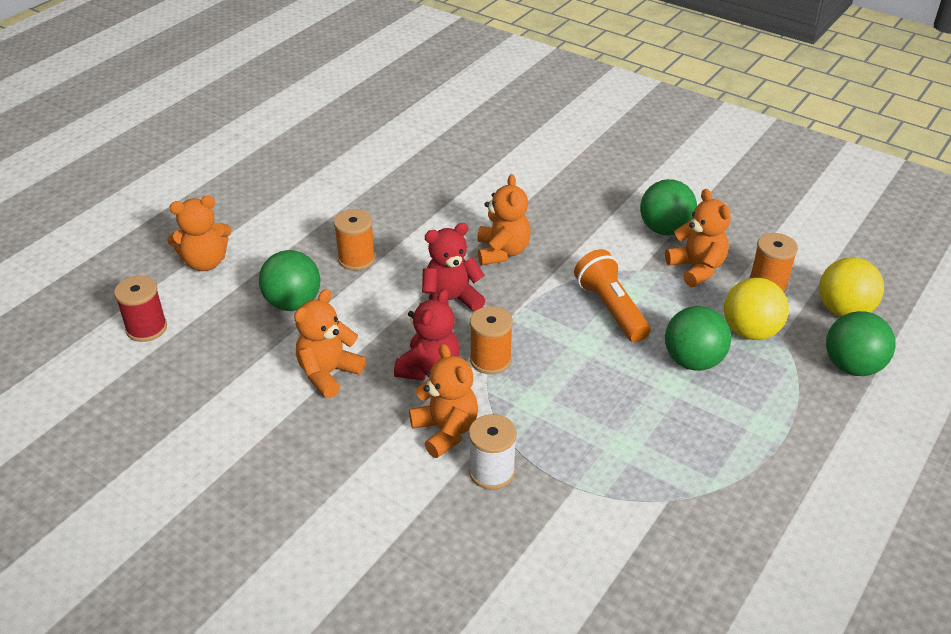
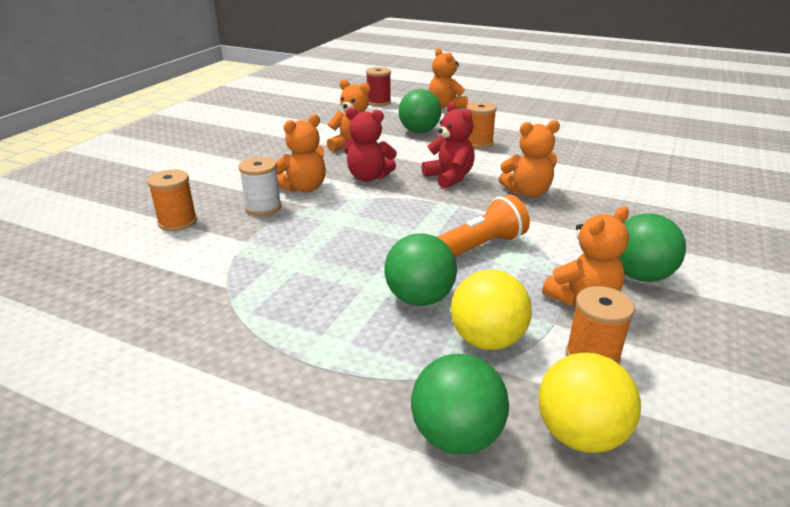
camera: 80 degrees right, 10 degrees down
orange spool [470,306,513,374] -> orange spool moved to [147,169,197,231]

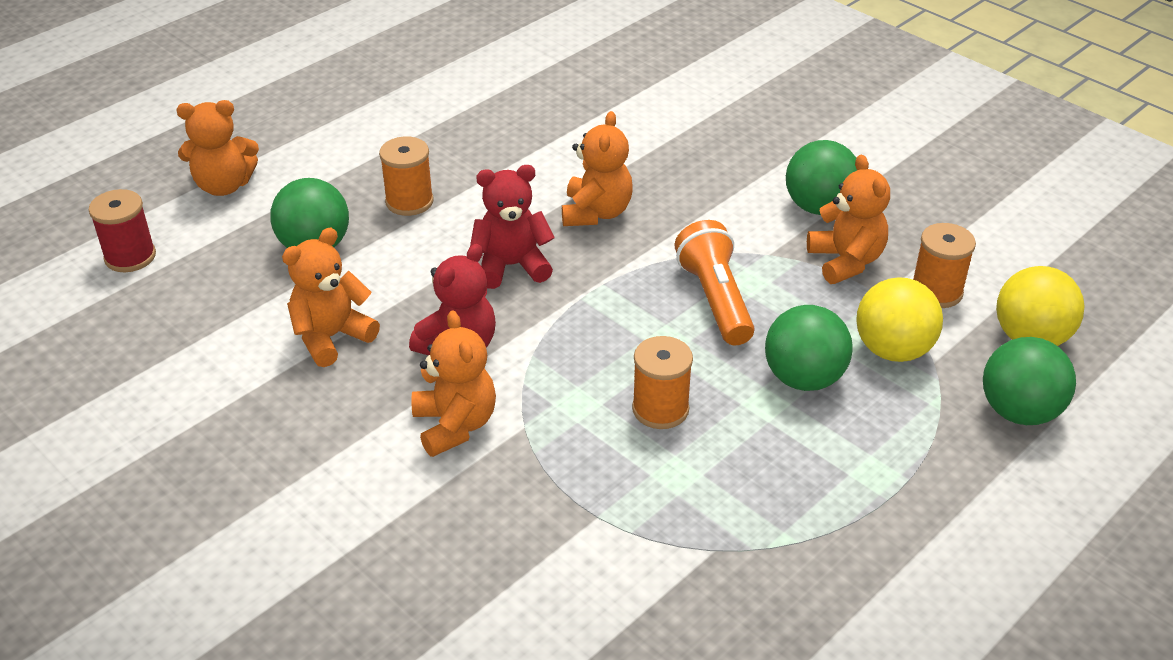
camera: 70 degrees left, 10 degrees up
orange spool [147,169,197,231] -> orange spool moved to [632,336,693,429]
white spool [238,157,282,216] -> none

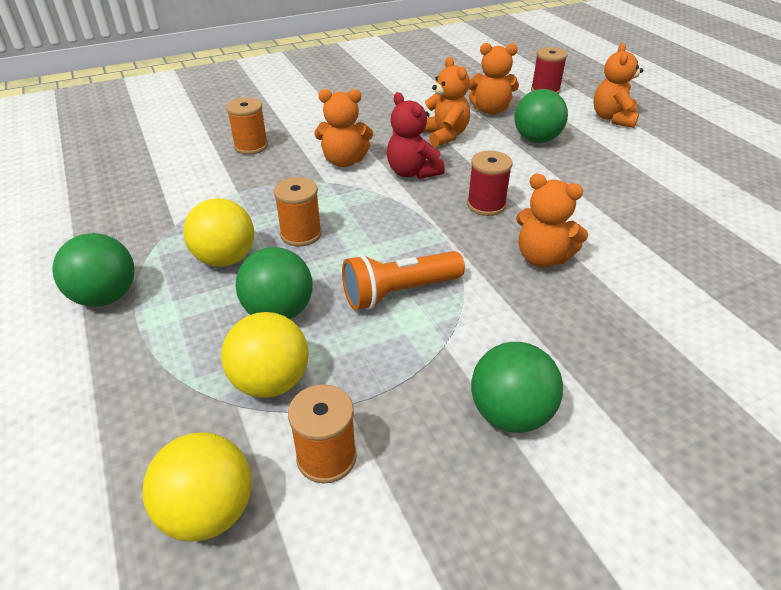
camera: 110 degrees right, 0 degrees up
orange spool [379,137,434,216] -> orange spool moved to [226,97,268,155]
red teddy bear [470,165,555,289] -> red spool [467,151,513,216]
orange flashlight [675,220,754,345] -> orange flashlight turned 150 degrees clockwise [342,251,465,310]
orange teddy bear [807,155,890,284] -> orange teddy bear moved to [469,43,519,115]
green ball [983,337,1076,425] -> green ball moved to [52,233,134,306]
none -> yellow ball [183,198,254,267]

